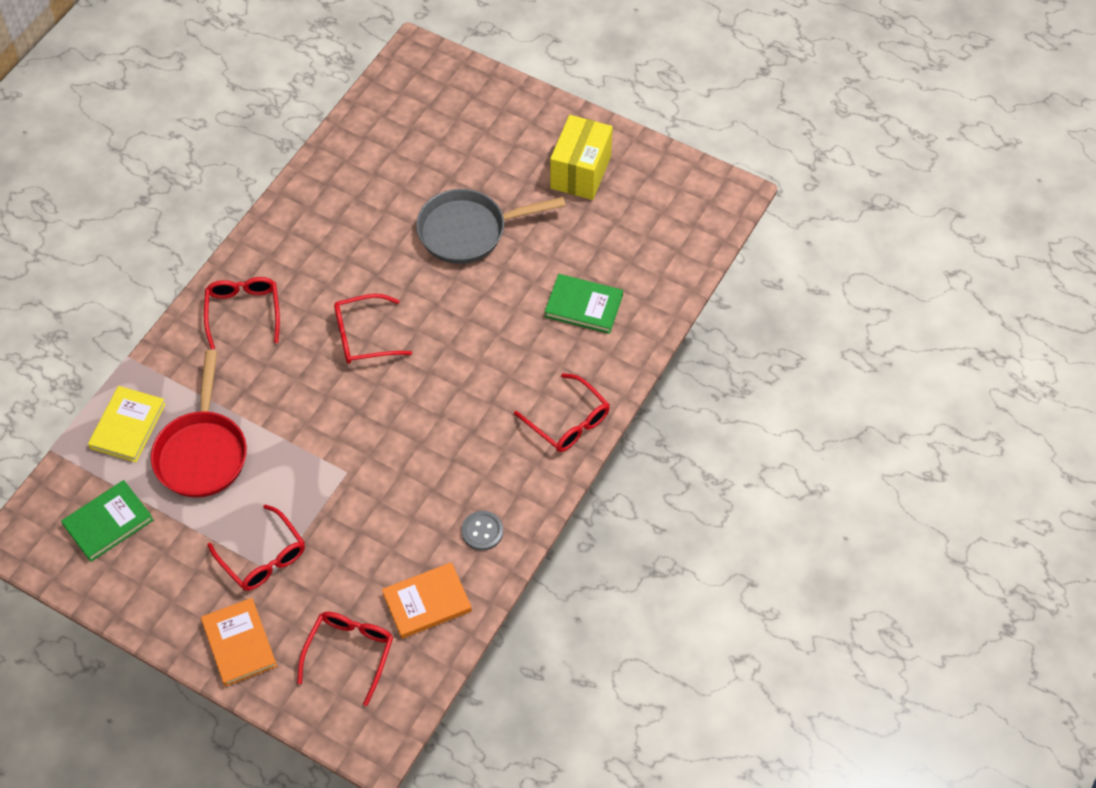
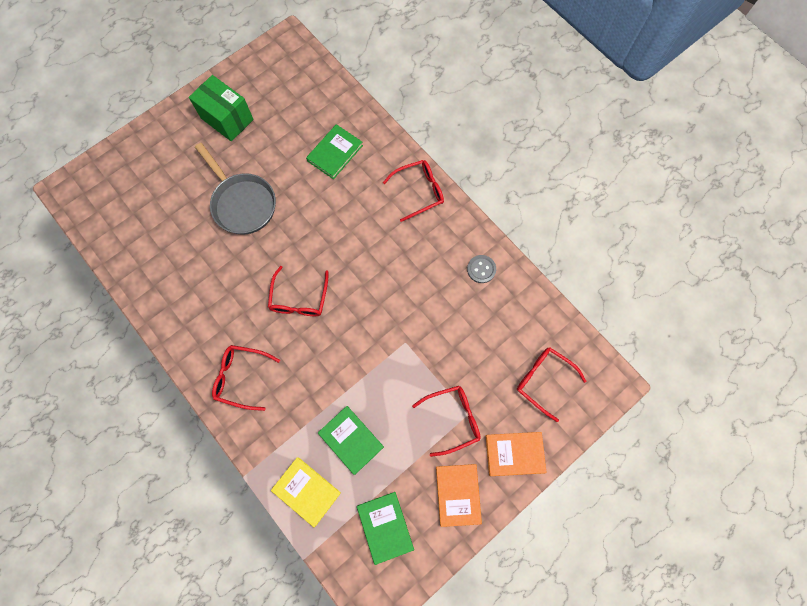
camera: 70 degrees left, 15 degrees up
red pan [151,350,247,498] -> green book [318,406,384,475]
orange book [382,562,472,639] -> orange book moved to [436,464,482,527]
grey pan [416,189,566,264] -> grey pan turned 45 degrees counterclockwise [195,143,276,235]
yellow box [550,115,613,200] -> green box [189,75,254,141]

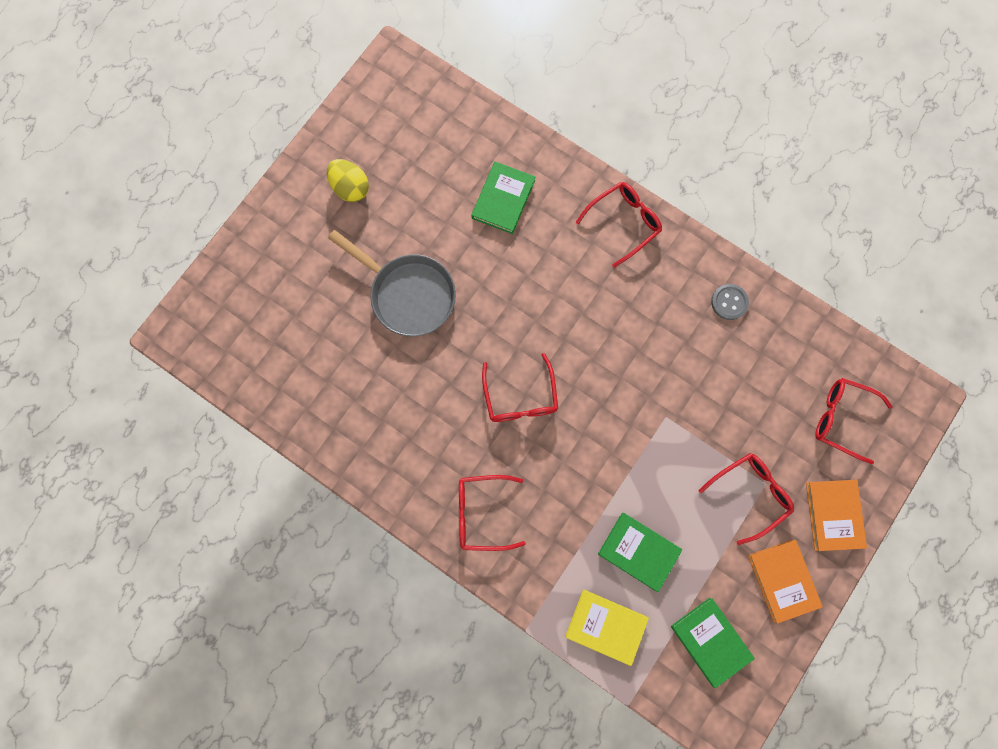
camera: 15 degrees left, 5 degrees up
green box [189,75,254,141] -> yellow egg [327,159,369,202]
orange book [486,432,547,476] -> orange book turned 75 degrees counterclockwise [806,480,867,551]

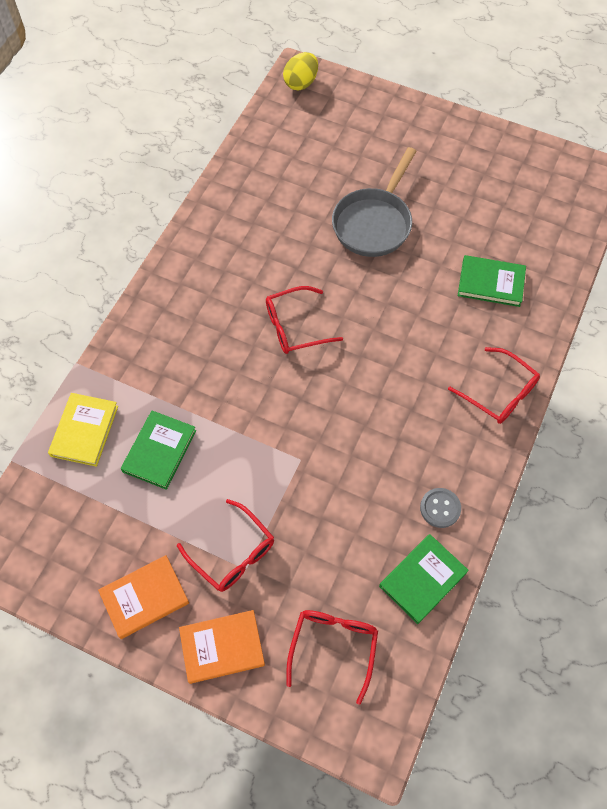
camera: 80 degrees right, 15 degrees down
yellow egg [327,159,369,202] -> yellow egg moved to [283,52,318,91]
red glasses [459,475,526,551] -> none
green book [671,598,755,688] -> green book moved to [379,534,469,624]

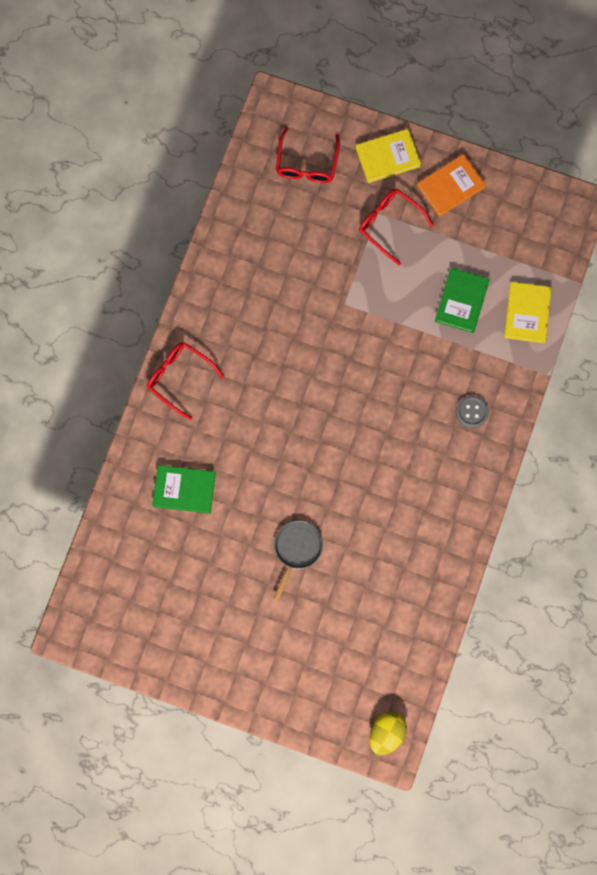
camera: 175 degrees right, 15 degrees up
orange book [179,610,265,684] -> yellow book [356,129,421,183]
red glasses [266,286,343,354] -> none
grey pan [332,147,416,257] -> grey pan [274,521,323,601], size x0.63
green book [379,534,469,624] -> none
grey button [420,488,461,528] -> grey button moved to [456,395,489,428]

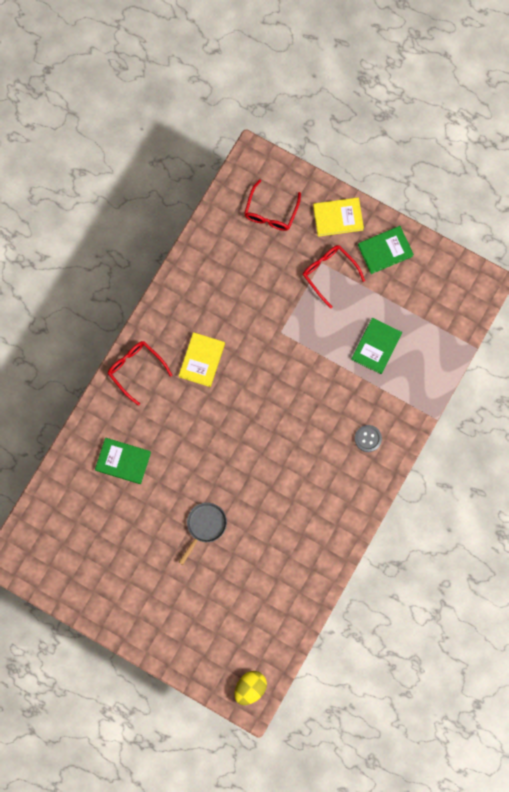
camera: 10 degrees right, 0 degrees up
orange book [417,154,486,217] -> green book [358,226,414,274]
yellow book [504,282,552,343] -> yellow book moved to [179,332,225,387]

